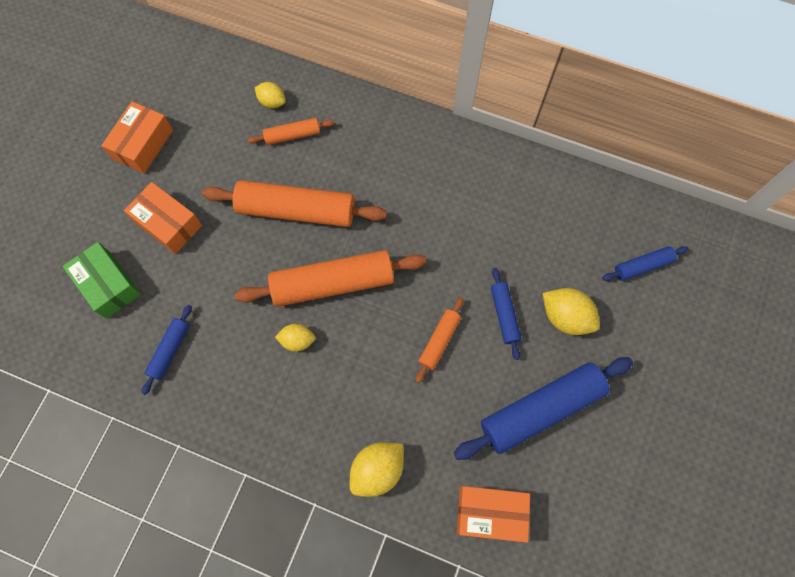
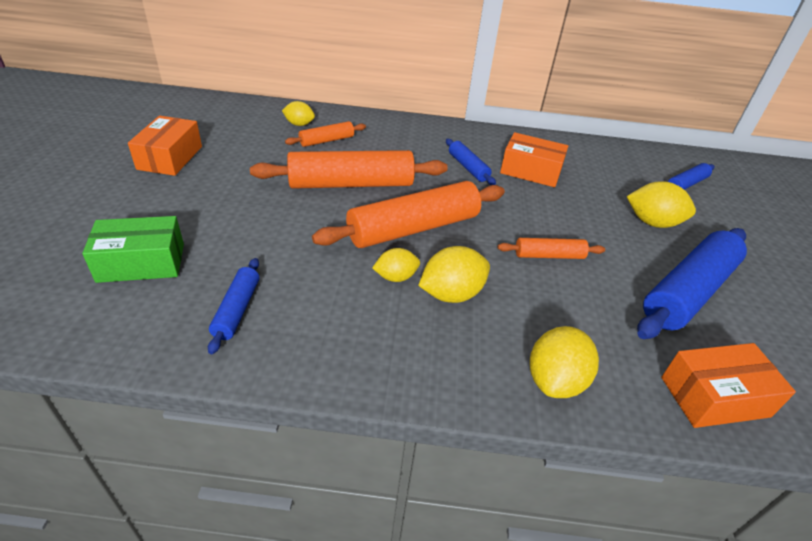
camera: 20 degrees left, 30 degrees down
green box [62,242,141,319] -> green box turned 45 degrees counterclockwise [82,216,184,283]
orange box [124,182,202,254] -> orange box moved to [500,132,568,187]
orange rolling pin [416,298,464,383] -> orange rolling pin turned 75 degrees clockwise [498,238,605,259]
blue rolling pin [491,268,522,360] -> blue rolling pin moved to [446,139,496,185]
none -> yellow lemon [418,246,490,303]

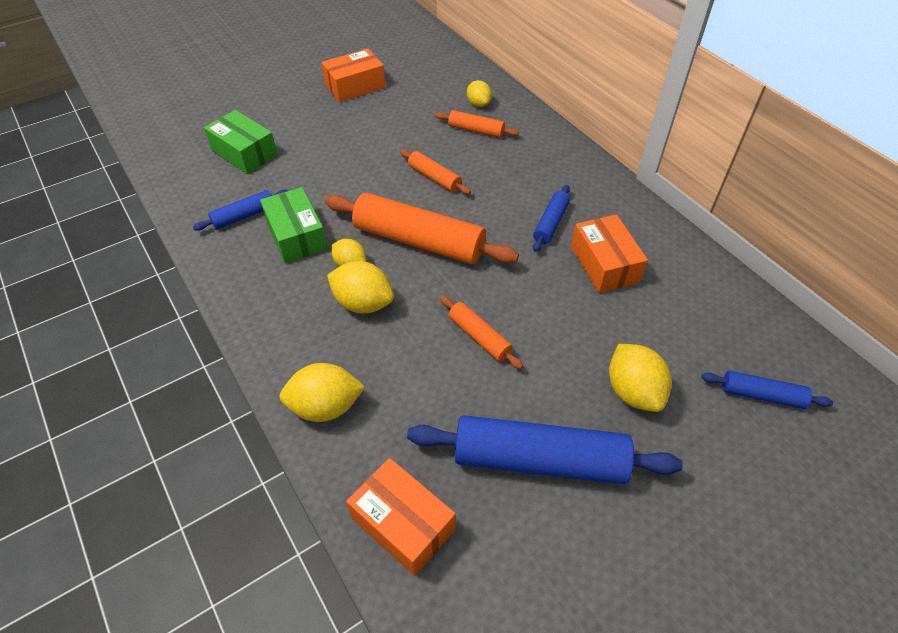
camera: 55 degrees right, 10 degrees up
orange rolling pin [250,150,448,189] -> orange rolling pin [400,149,471,194], size x0.50
none -> green box [260,187,327,264]

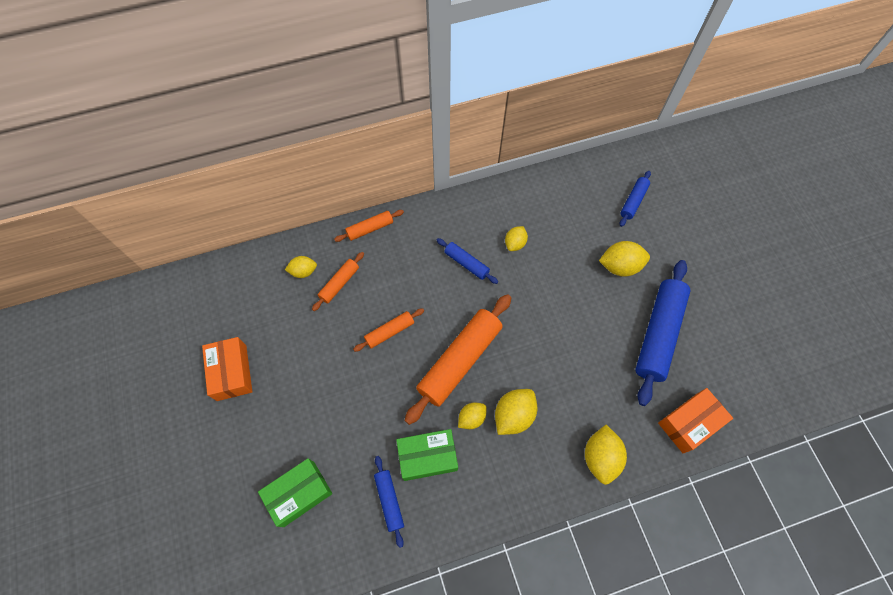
camera: 75 degrees left, 15 degrees up
orange rolling pin [440,296,523,369] -> orange rolling pin moved to [334,210,404,242]
orange box [571,214,648,293] -> yellow lemon [505,226,528,251]

